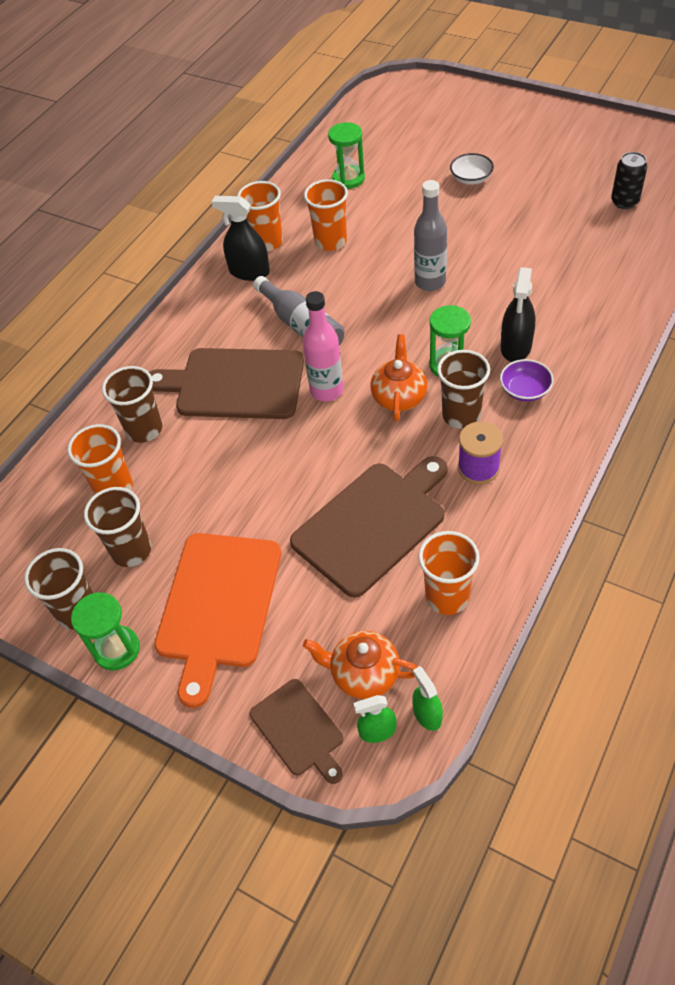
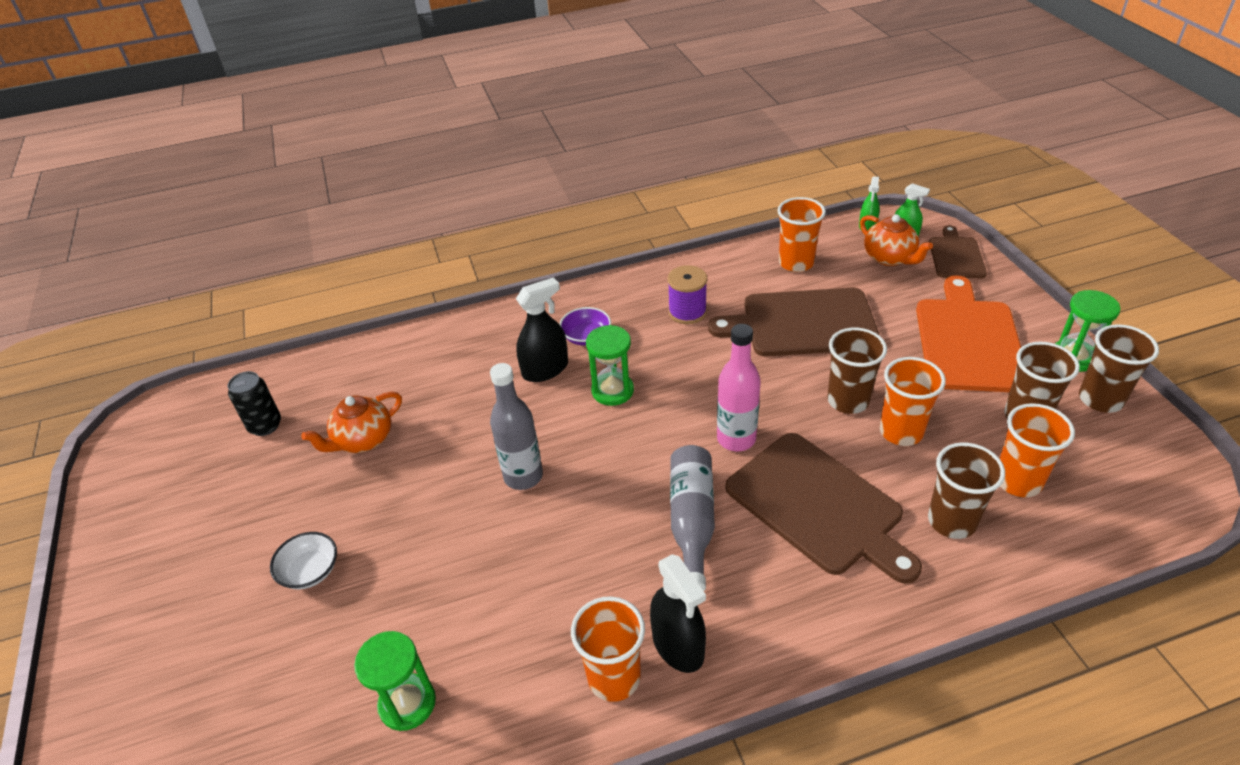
camera: 140 degrees left, 10 degrees down
orange cutting board [154,533,281,708] -> orange cutting board turned 45 degrees counterclockwise [916,275,1021,392]
orange cup [304,179,348,251] -> orange cup moved to [880,357,946,446]
orange teapot [371,334,427,421] -> orange teapot moved to [301,392,402,453]
brown cup [437,350,490,429] -> brown cup moved to [827,328,887,414]

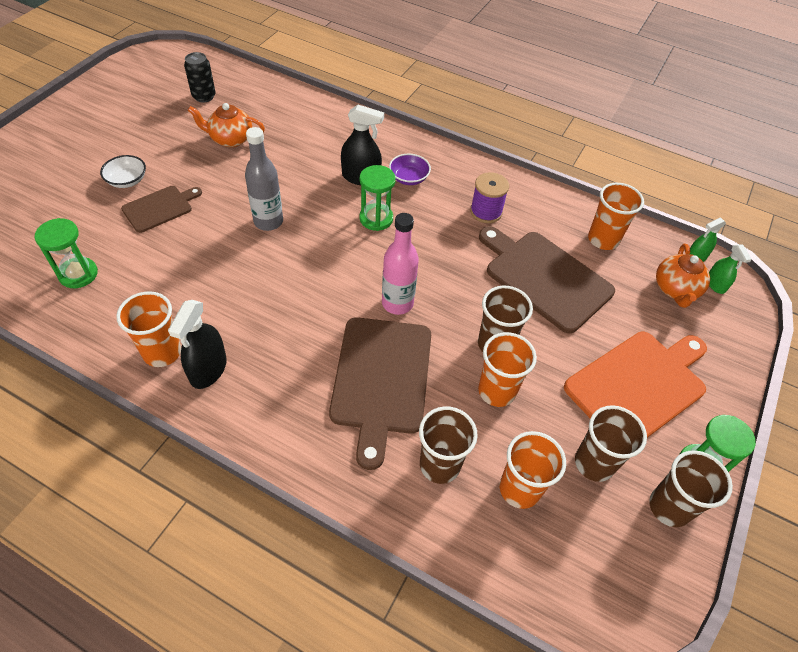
camera: 40 degrees right, 10 degrees up
grey bottle [670,445,715,591] -> none
brown cutting board [929,225,987,278] -> brown cutting board moved to [121,186,202,233]

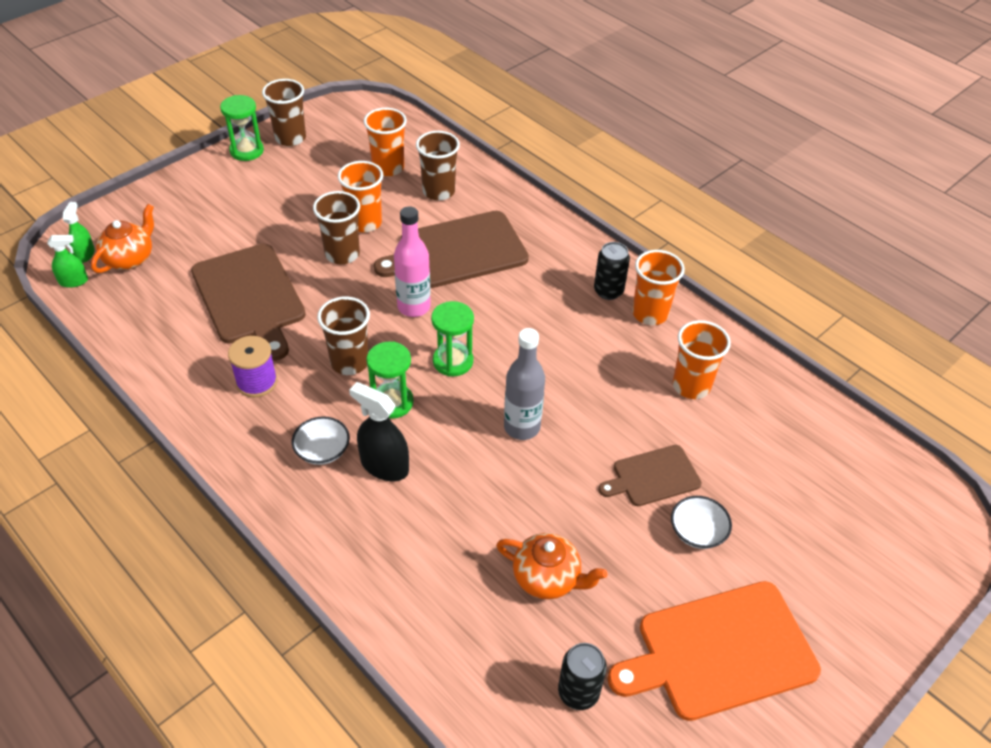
camera: 160 degrees left, 5 degrees down
green hourglass [35,218,98,288] -> green hourglass moved to [431,301,474,376]
black spray bottle [168,300,227,389] -> black can [594,242,630,300]
brown cutting board [329,317,431,470] -> brown cutting board turned 135 degrees counterclockwise [374,211,529,288]
purple bowl [389,154,431,185] -> white bowl [292,416,350,465]
orange cutting board [564,332,707,438] -> orange cutting board moved to [607,581,821,721]
brown cup [575,405,647,482] -> brown cup moved to [317,297,370,375]
orange cup [588,183,644,250] -> orange cup moved to [673,320,731,399]

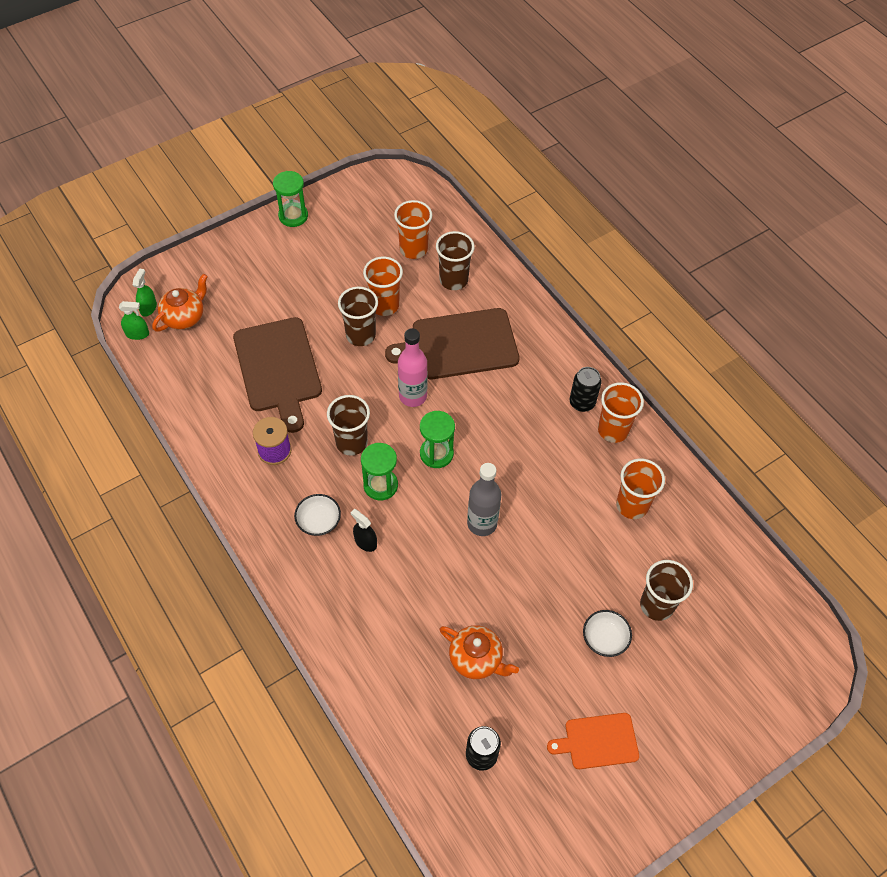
camera: 10 degrees right, 10 degrees up
brown cup [262,79,306,146] -> brown cup moved to [640,560,693,621]
black spray bottle [349,382,409,481] -> black spray bottle [351,509,377,552], size x0.61
brown cutting board [599,445,702,506] -> none
orange cutting board [607,581,821,721] -> orange cutting board [547,713,639,769], size x0.56

